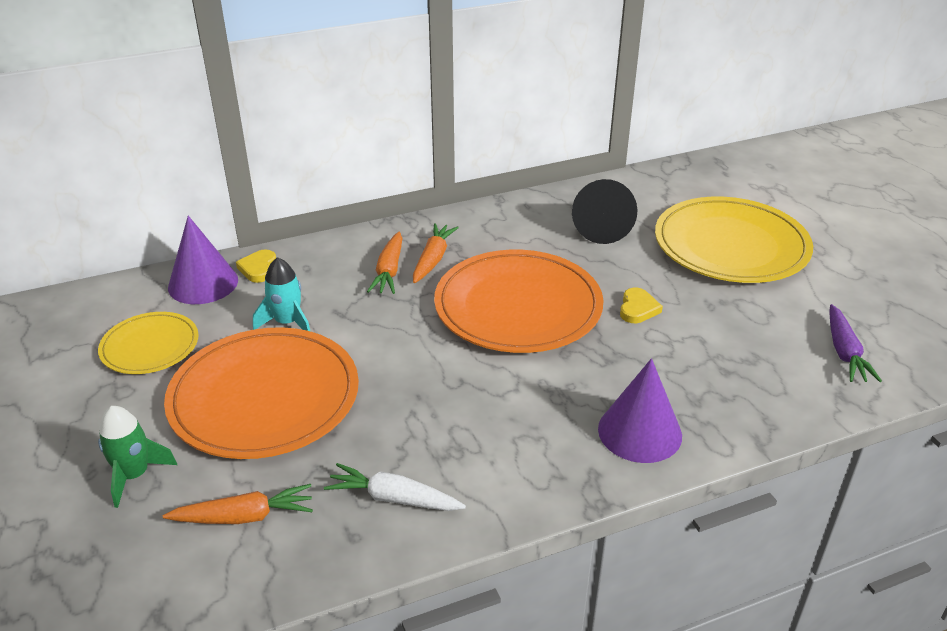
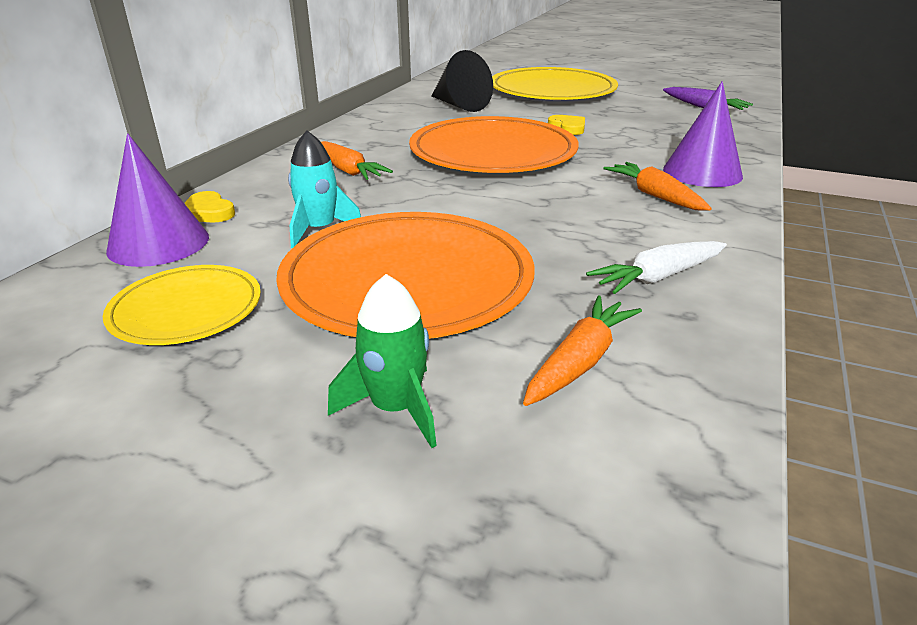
camera: 45 degrees left, 5 degrees down
orange carrot [413,223,459,283] -> orange carrot moved to [603,162,712,211]

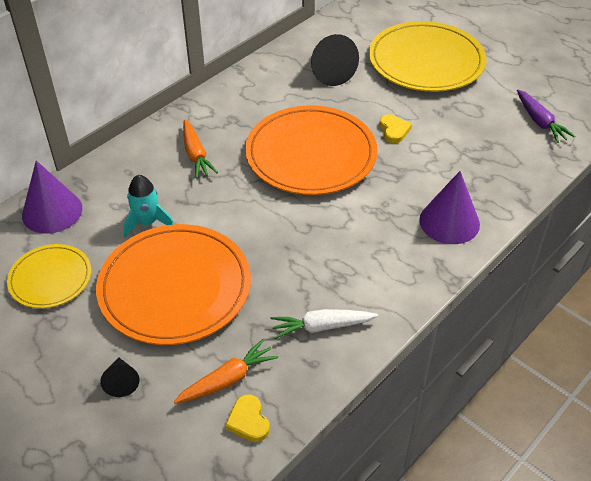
camera: 20 degrees right, 15 degrees up
yellow heart [184,191,235,222] -> yellow heart moved to [225,394,270,442]
green rocket [328,274,437,448] -> black cone [100,358,140,397]
orange carrot [603,162,712,211] -> none

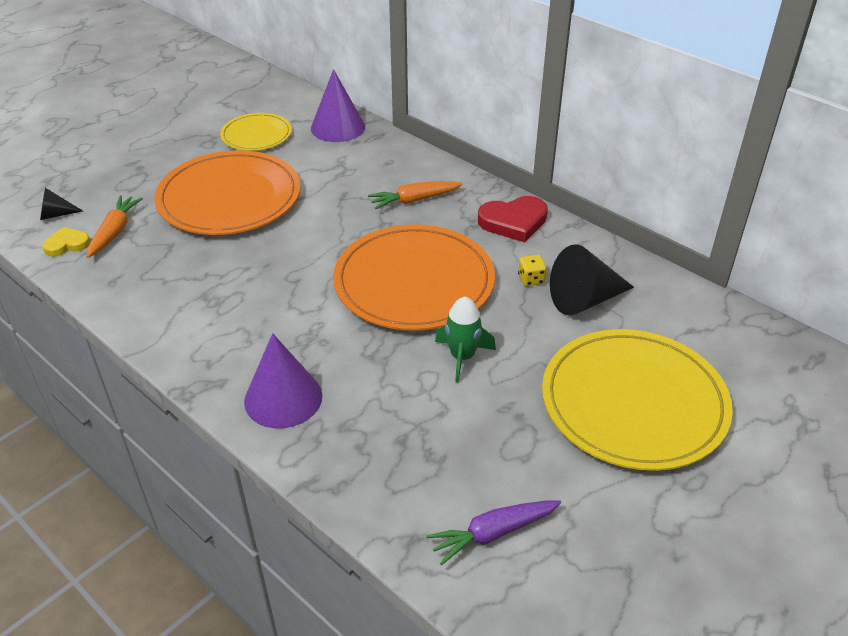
camera: 90 degrees right, 5 degrees down
black cone [100,358,140,397] -> black cone moved to [40,188,83,220]
turquoise rocket [123,175,174,238] -> none
orange carrot [174,339,278,404] -> orange carrot turned 135 degrees counterclockwise [86,195,143,258]
white carrot [271,309,378,339] -> none
yellow heart [380,114,412,143] -> green rocket [435,297,496,383]
none -> red heart [478,196,548,242]
none -> yellow dice [518,255,547,286]

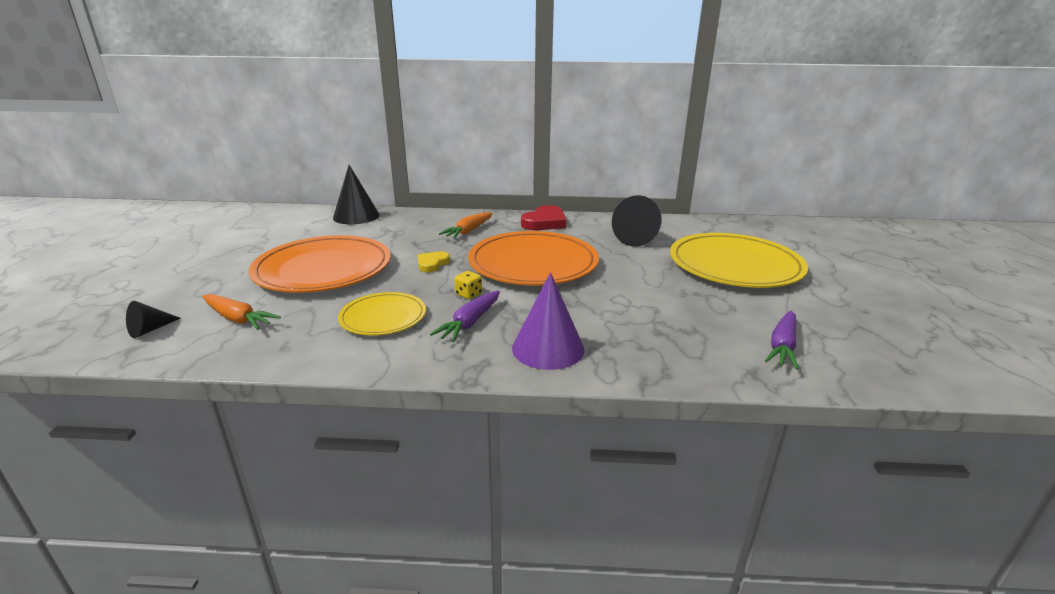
camera: 40 degrees left, 15 degrees down
yellow heart [42,227,91,257] -> yellow heart moved to [418,251,450,272]
orange carrot [86,195,143,258] -> orange carrot turned 150 degrees clockwise [202,294,281,330]
yellow plate [220,113,292,151] -> yellow plate moved to [338,292,426,336]
purple cone [311,69,365,142] -> black cone [333,165,380,224]
green rocket [435,297,496,383] -> none
yellow dice [518,255,547,286] -> yellow dice moved to [455,271,482,299]
none -> purple carrot [430,291,500,342]

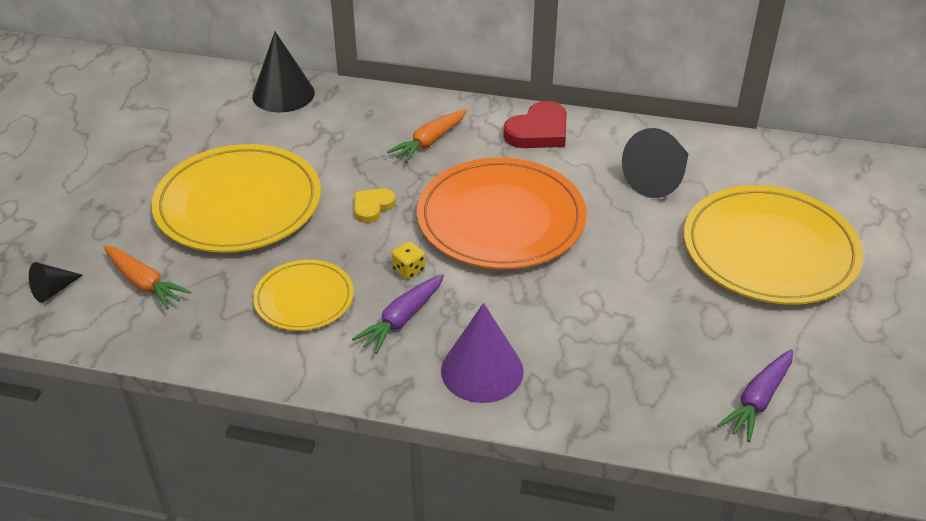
camera: 10 degrees right, 15 degrees up
orange plate [249,235,391,293] -> yellow plate [152,144,321,253]

